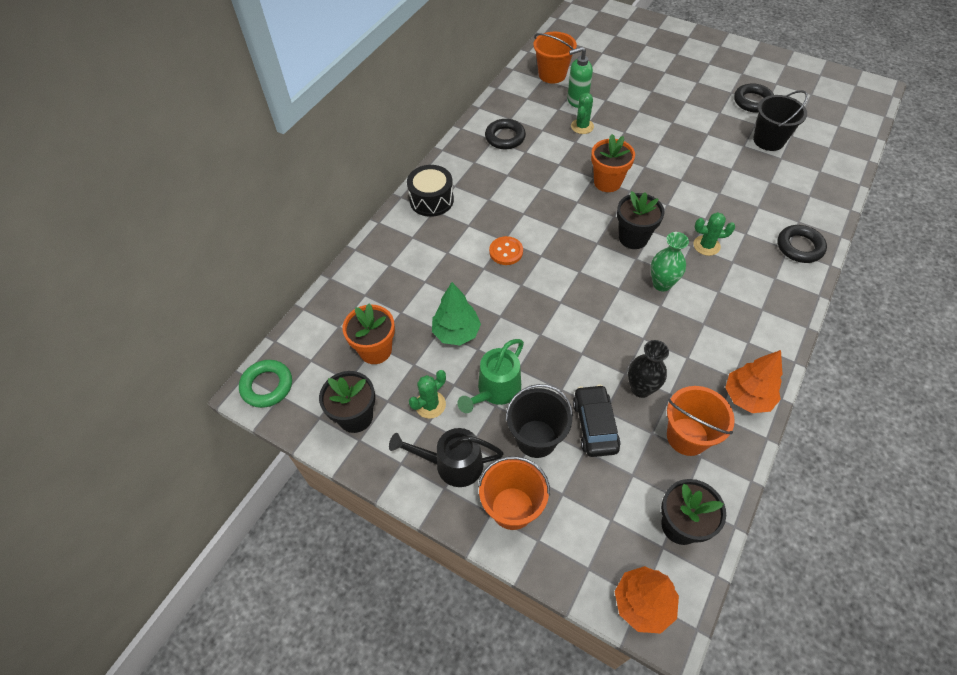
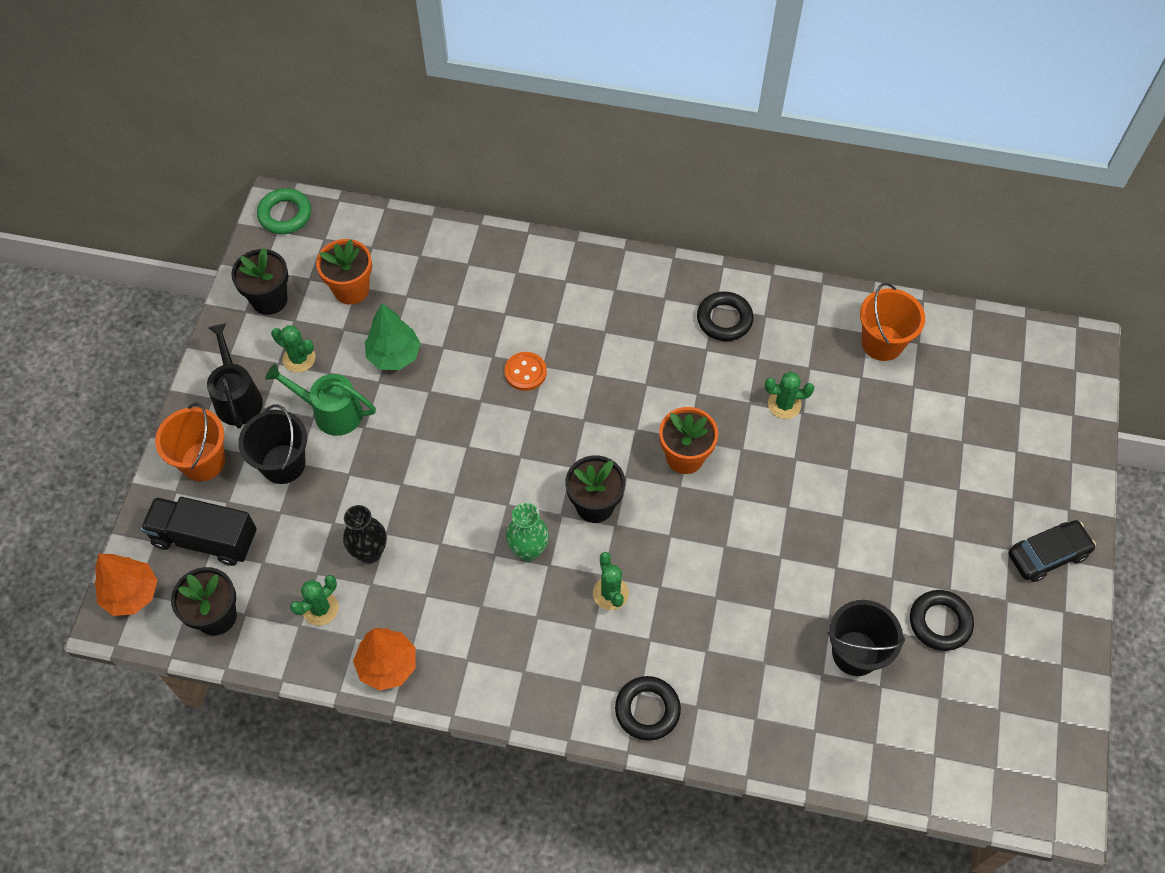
camera: 70 degrees right, 5 degrees up
black drum [407,165,454,217] -> none
green soap dispenser [567,47,593,108] -> none
black car [573,385,621,457] -> black car moved to [1008,520,1096,582]
orange bucket [667,386,735,456] -> green cactus [290,575,339,625]
none -> black truck [141,497,257,566]

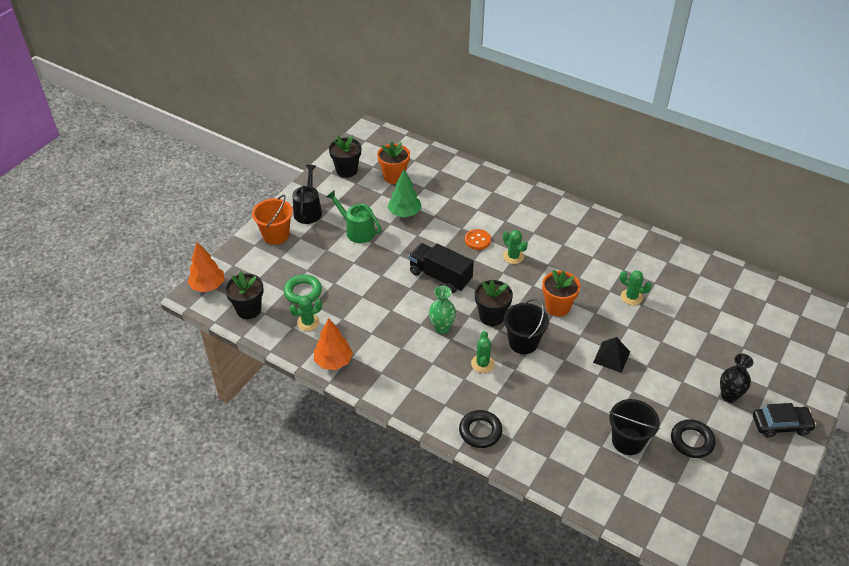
camera: 20 degrees right, 15 degrees down
black truck [141,497,257,566] -> black truck moved to [409,243,474,293]
black bucket [238,405,307,484] -> black bucket moved to [504,299,549,354]
green ring [257,188,311,234] -> green ring moved to [284,275,322,305]
green cactus [271,325,316,373] -> green cactus moved to [503,230,528,264]
black vase [343,505,387,563] -> black vase moved to [720,354,753,403]
black ring [697,291,754,341] -> none
orange bucket [860,283,925,361] -> none
none -> black pyramid [593,337,630,373]

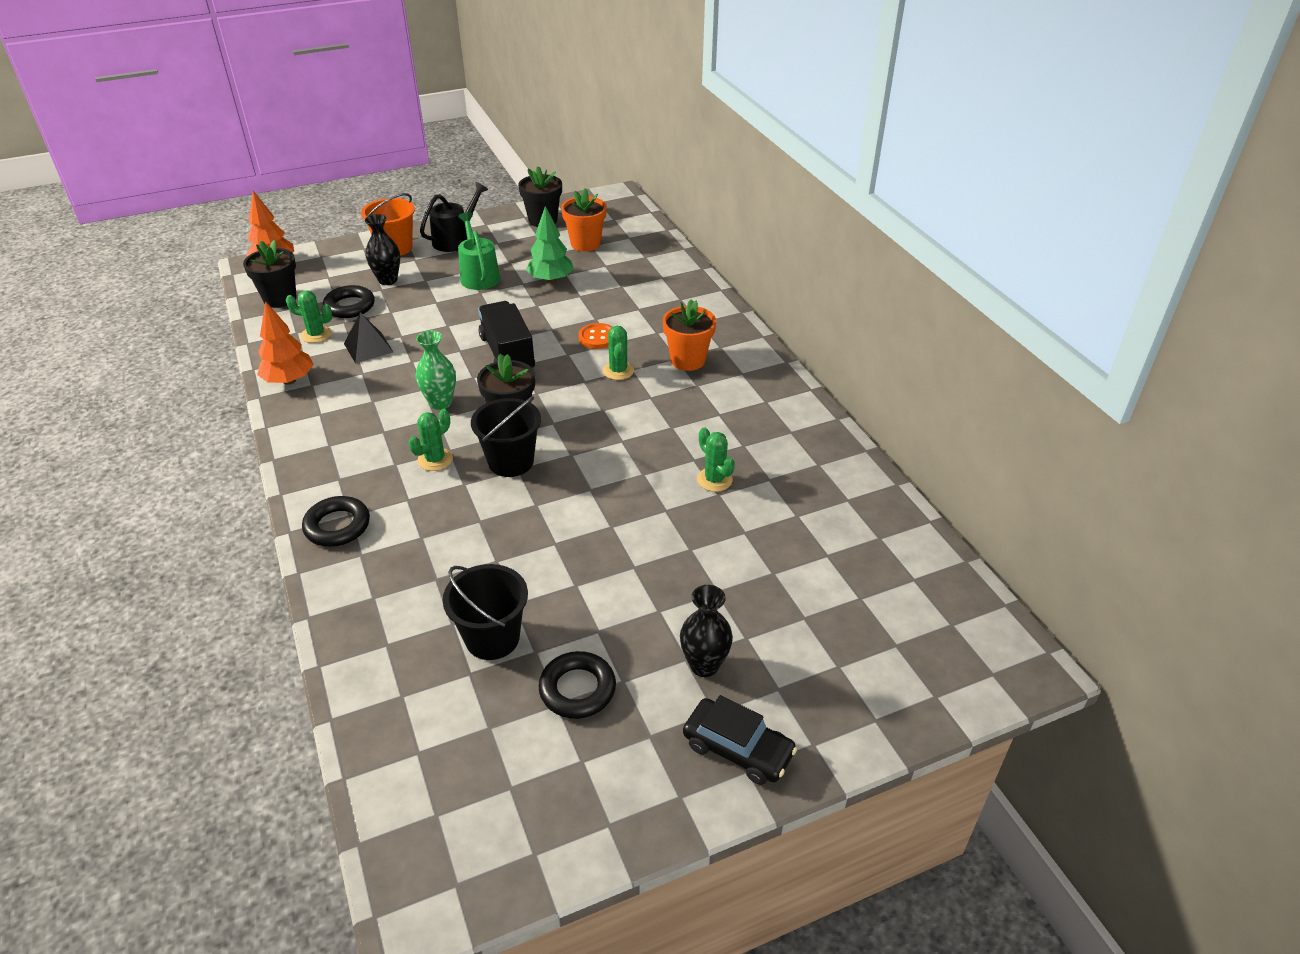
camera: 35 degrees right, 5 degrees down
green ring [284,275,322,305] -> black ring [323,285,375,318]
orange flower pot [542,270,580,317] -> orange flower pot moved to [663,299,716,371]
black pyramid [593,337,630,373] -> black pyramid moved to [344,312,393,363]
none -> black vase [365,214,400,285]

